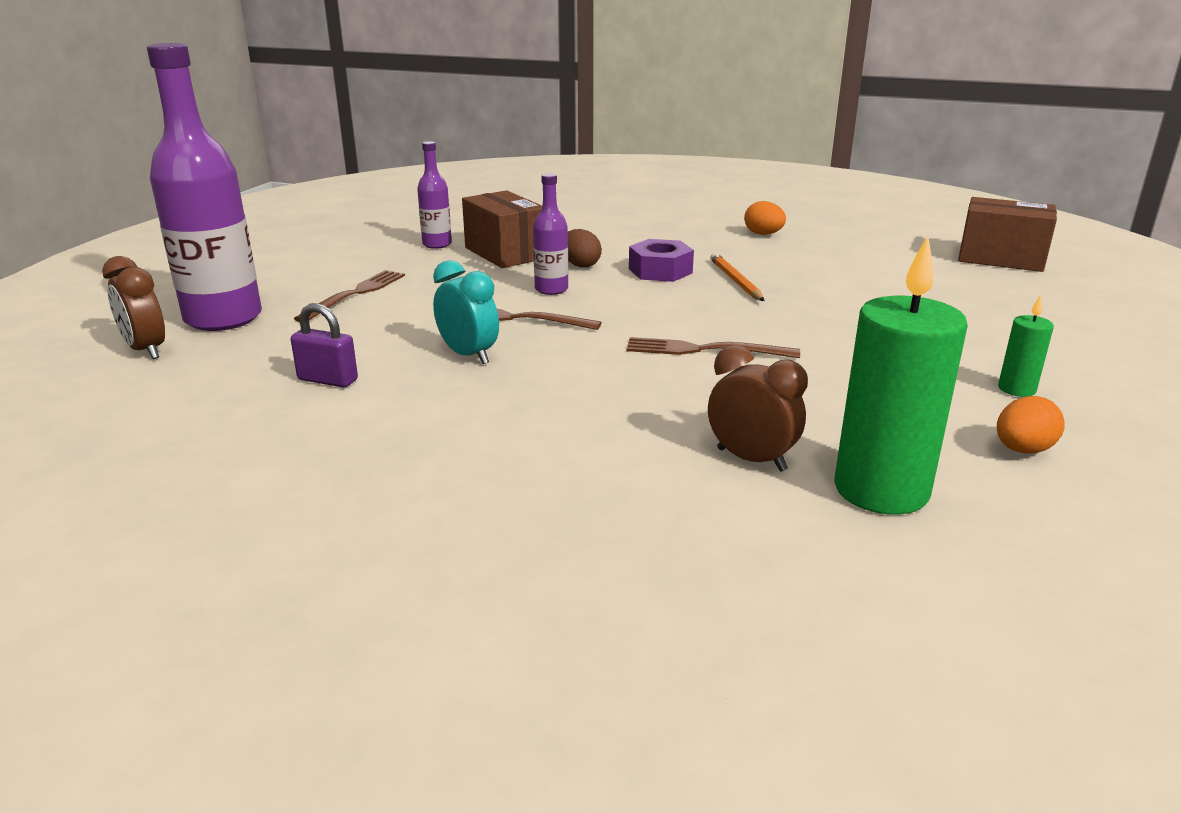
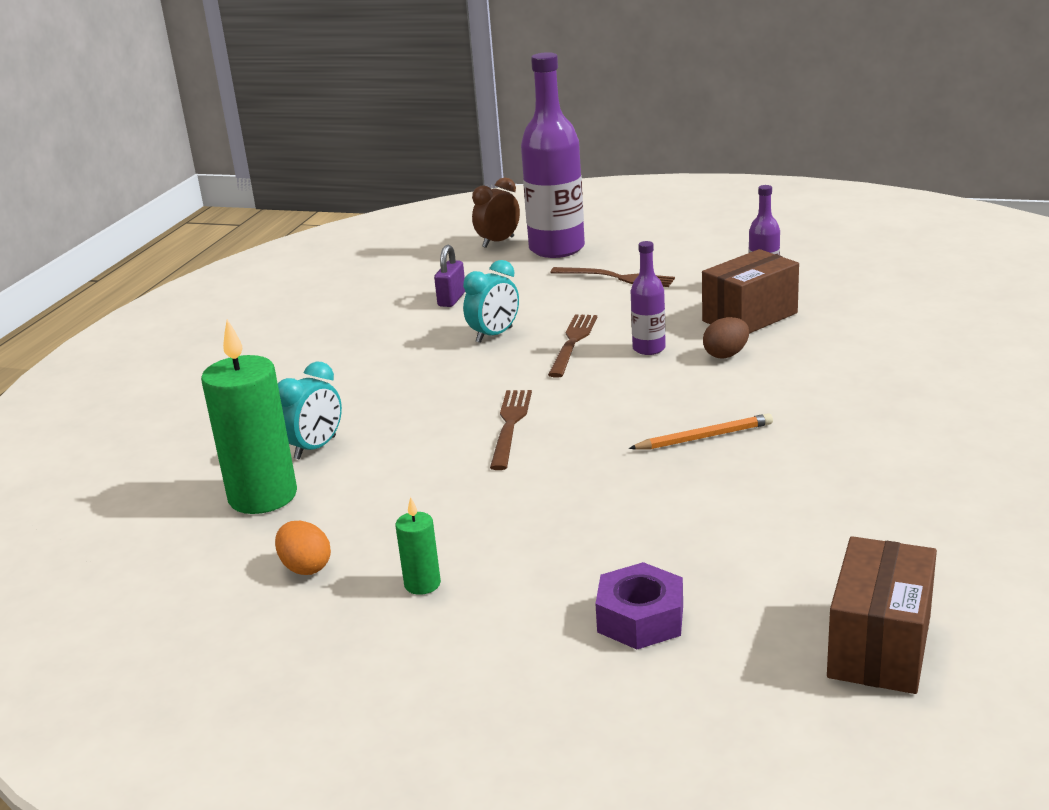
camera: 90 degrees right, 0 degrees up
purple nut [629,239,694,282] -> purple nut moved to [595,562,683,649]
brown clock [708,345,808,472] -> turquoise clock [278,362,342,460]
orange egg [744,201,786,235] -> none

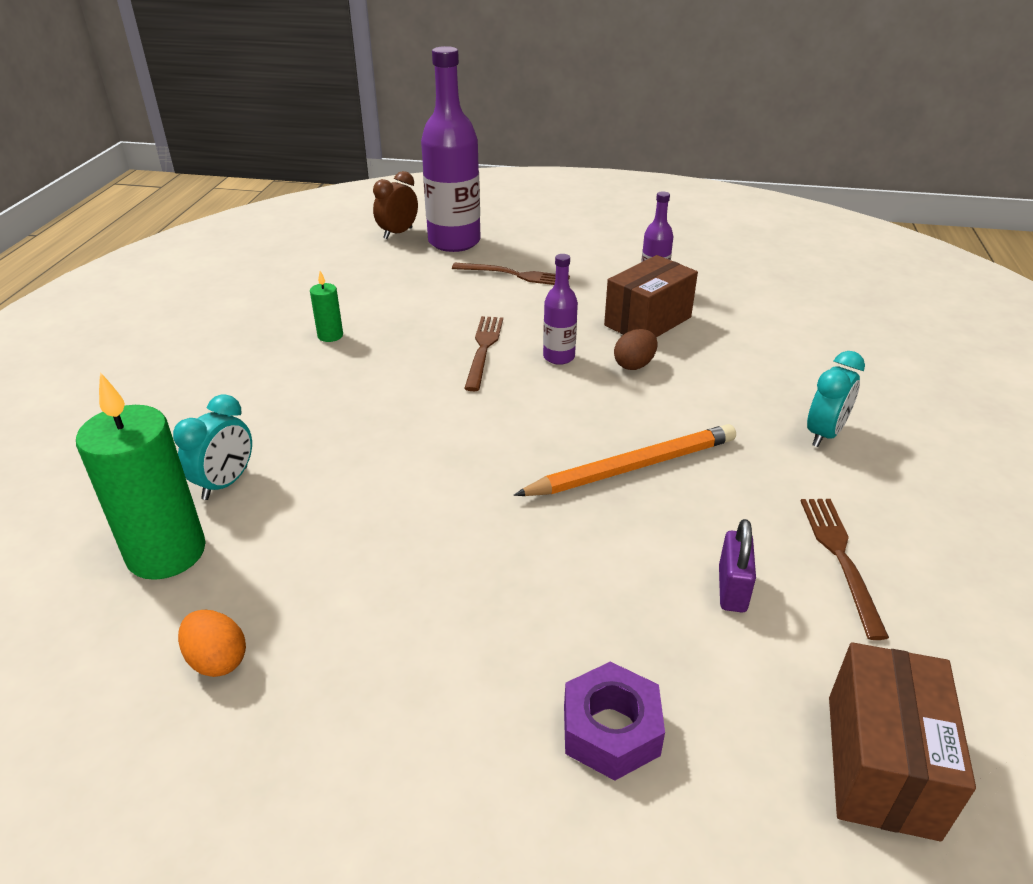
camera: 10 degrees left, 10 degrees up
green candle [395,497,441,595] -> green candle moved to [310,271,343,342]
purple padlock [434,245,465,307] -> purple padlock moved to [719,519,756,612]
turquoise clock [463,260,519,343] -> turquoise clock moved to [807,351,865,447]
brown fork [490,390,532,470] -> brown fork moved to [801,499,889,640]
orange pencil [629,413,773,450] -> orange pencil [514,424,736,496], size x1.60

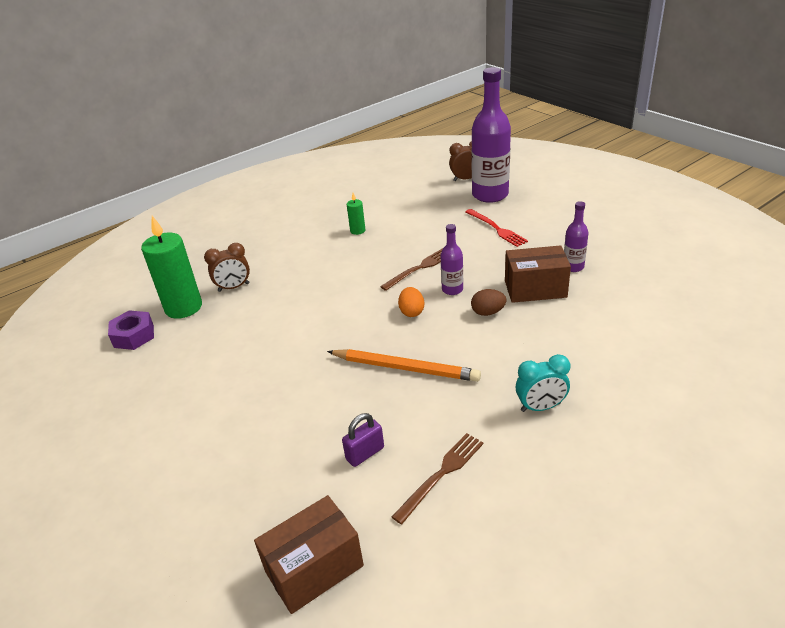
camera: 45 degrees right, 0 degrees up
turquoise clock [173,394,252,500] -> brown clock [204,243,250,292]
orange egg [178,610,246,677] -> orange egg moved to [398,287,424,317]
brown fork [452,263,570,285] -> red fork [465,209,528,247]
purple nut [564,662,665,781] -> purple nut moved to [108,310,154,350]

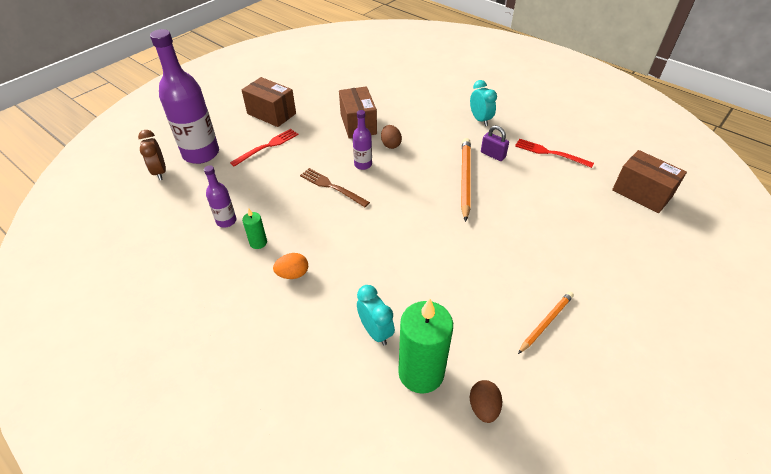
camera: 105 degrees left, 10 degrees up
purple nut [108,310,154,350] -> brown egg [470,380,502,423]
brown clock [204,243,250,292] -> turquoise clock [357,285,395,346]
purple padlock [342,413,384,467] -> purple padlock moved to [481,125,509,161]
brown fork [392,433,484,524] -> red fork [515,139,594,168]
orange egg [398,287,424,317] -> orange egg moved to [273,253,308,279]
purple bottle [564,201,588,272] -> purple bottle moved to [204,165,236,228]
none -> brown box [242,77,296,127]
none -> orange pencil [518,292,574,354]

